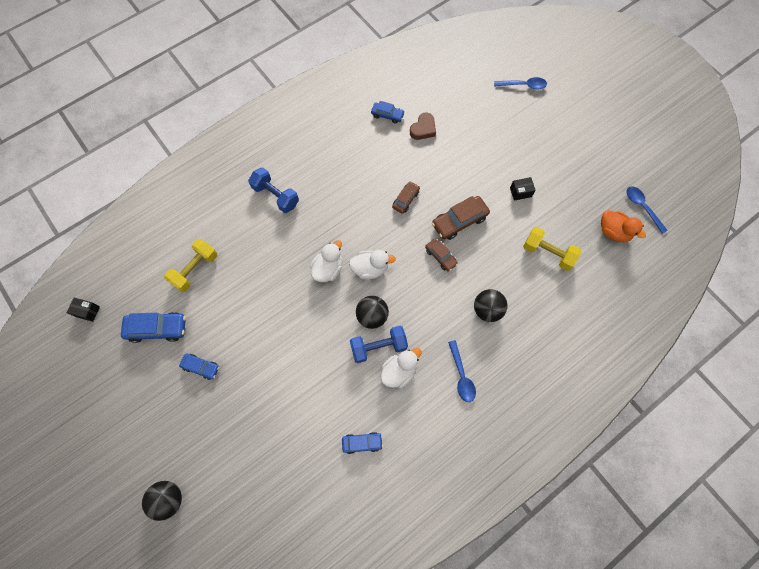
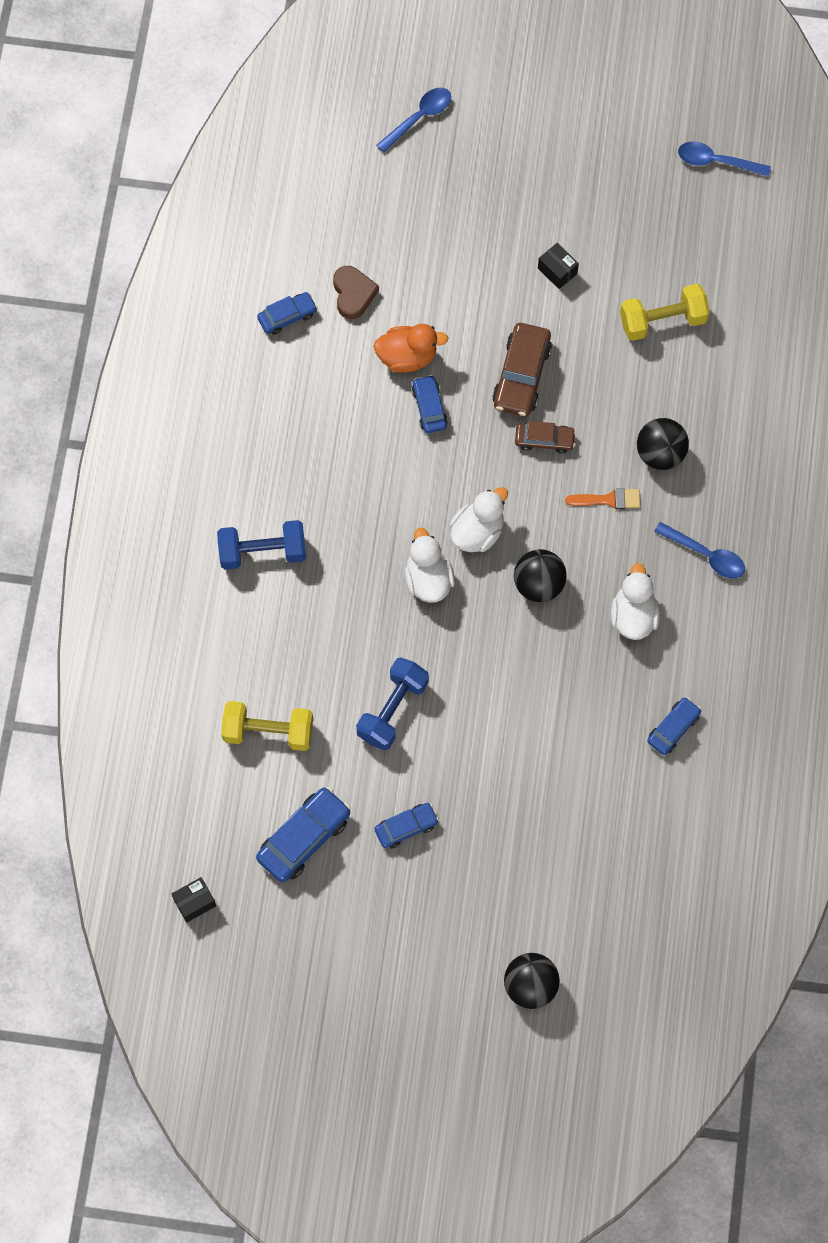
camera: 45 degrees left, 0 degrees up
yellow dumbbell [164,239,217,292] -> yellow dumbbell turned 75 degrees counterclockwise [221,701,313,751]
blue dumbbell [350,326,408,363] -> blue dumbbell moved to [356,657,429,750]
brown car [392,181,420,214] -> blue car [412,375,448,433]
black box [510,177,536,201] -> black box turned 75 degrees counterclockwise [538,243,579,289]
orange duck [601,210,646,242] -> orange duck moved to [374,324,448,373]
none -> orange brush [565,488,641,509]

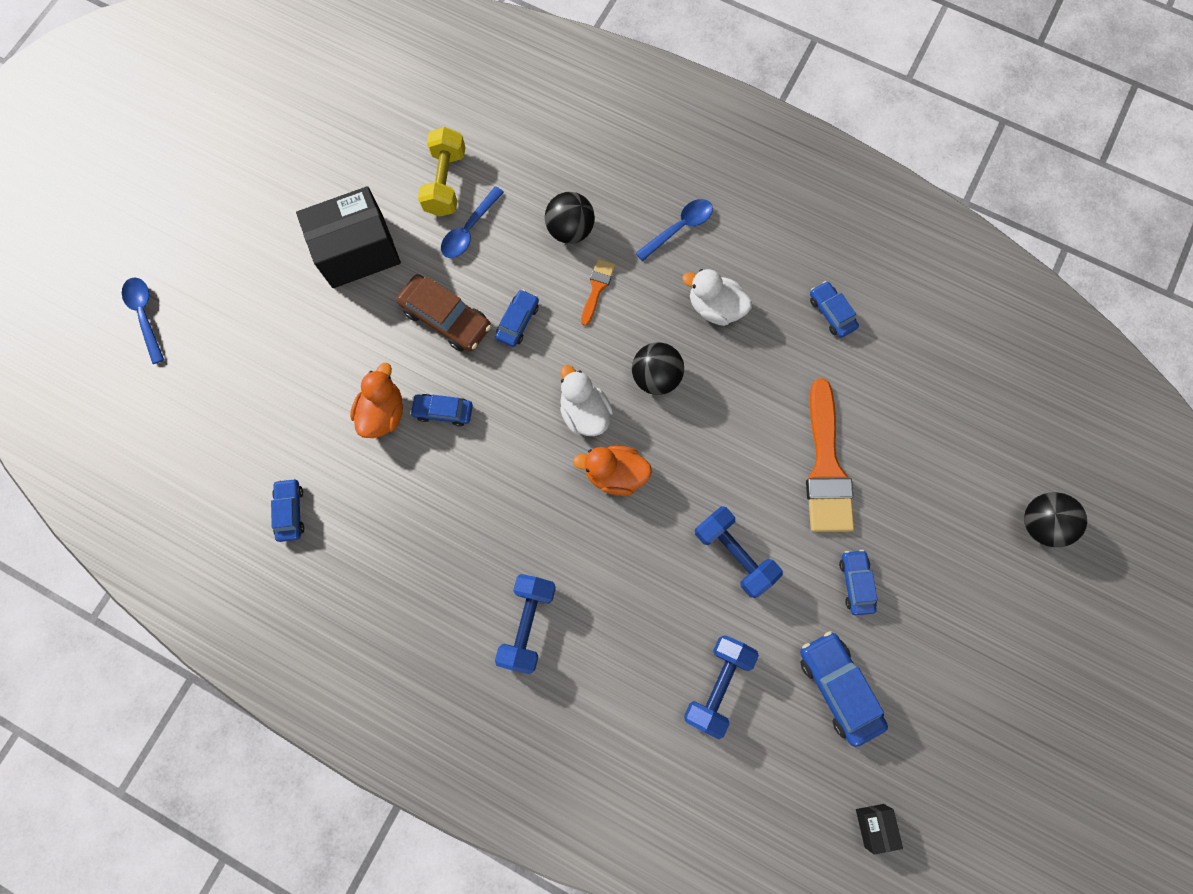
camera: 70 degrees left, 5 degrees up
yellow dumbbell [221,701,313,751] -> blue dumbbell [684,635,759,739]
brown heart [333,266,379,319] -> none
white duck [404,527,455,603] -> orange duck [573,445,652,496]
brown car [515,421,576,453] -> blue car [495,289,539,347]
black box [538,243,579,289] -> black box [296,186,401,288], size x2.34
blue spoon [678,141,771,177] -> blue spoon moved to [441,186,504,258]
none -> orange brush [806,379,854,532]

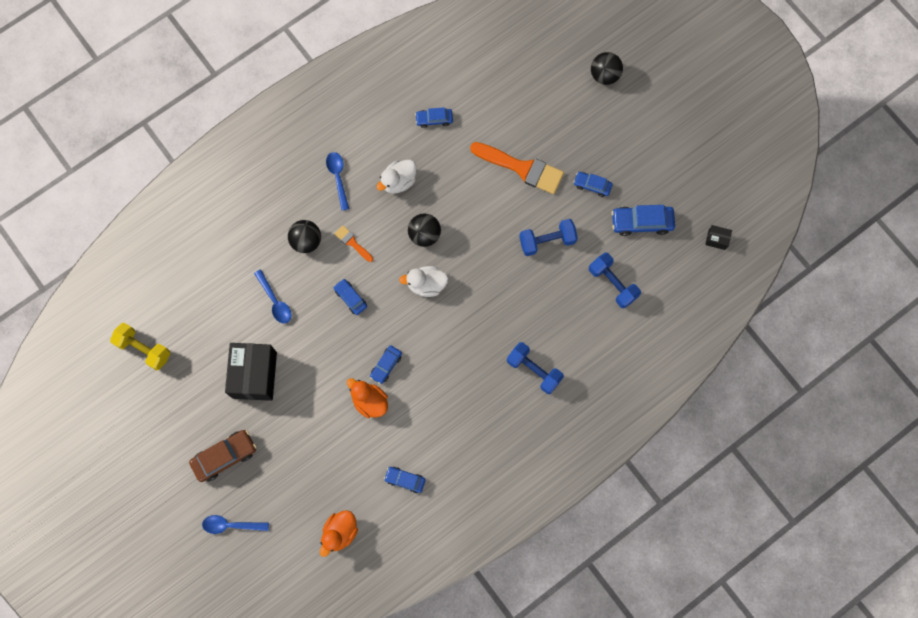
camera: 65 degrees left, 0 degrees up
brown car [397,274,491,352] -> brown car moved to [189,430,256,482]
yellow dumbbell [418,127,466,217] -> yellow dumbbell moved to [110,323,170,370]
orange duck [573,445,652,496] -> orange duck moved to [320,510,358,557]

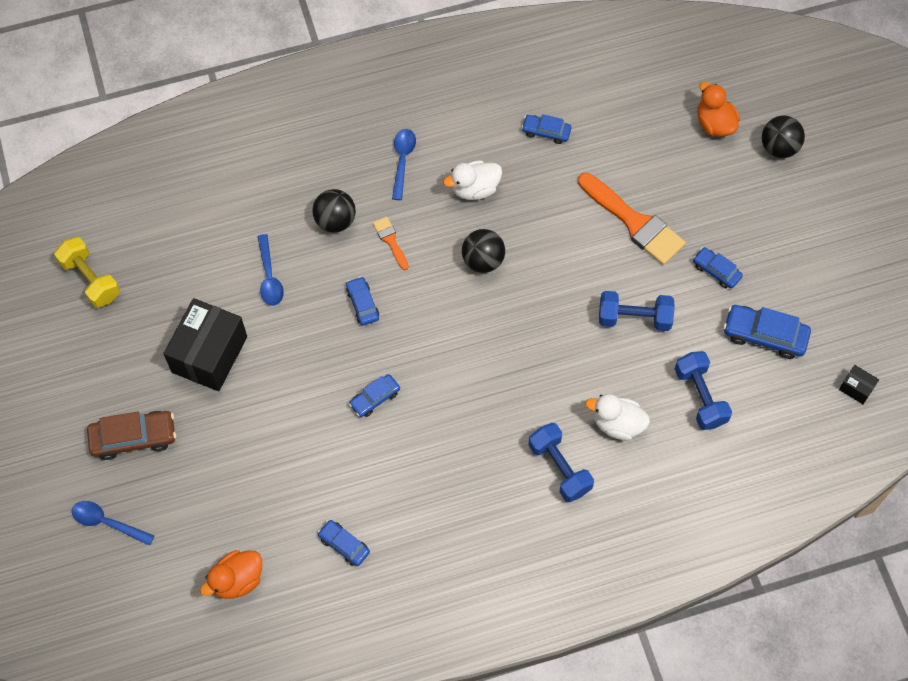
camera: 20 degrees right, 10 degrees down
orange duck [347,378,388,418] -> orange duck moved to [697,82,740,137]
white duck [399,266,448,297] -> white duck moved to [585,394,650,440]

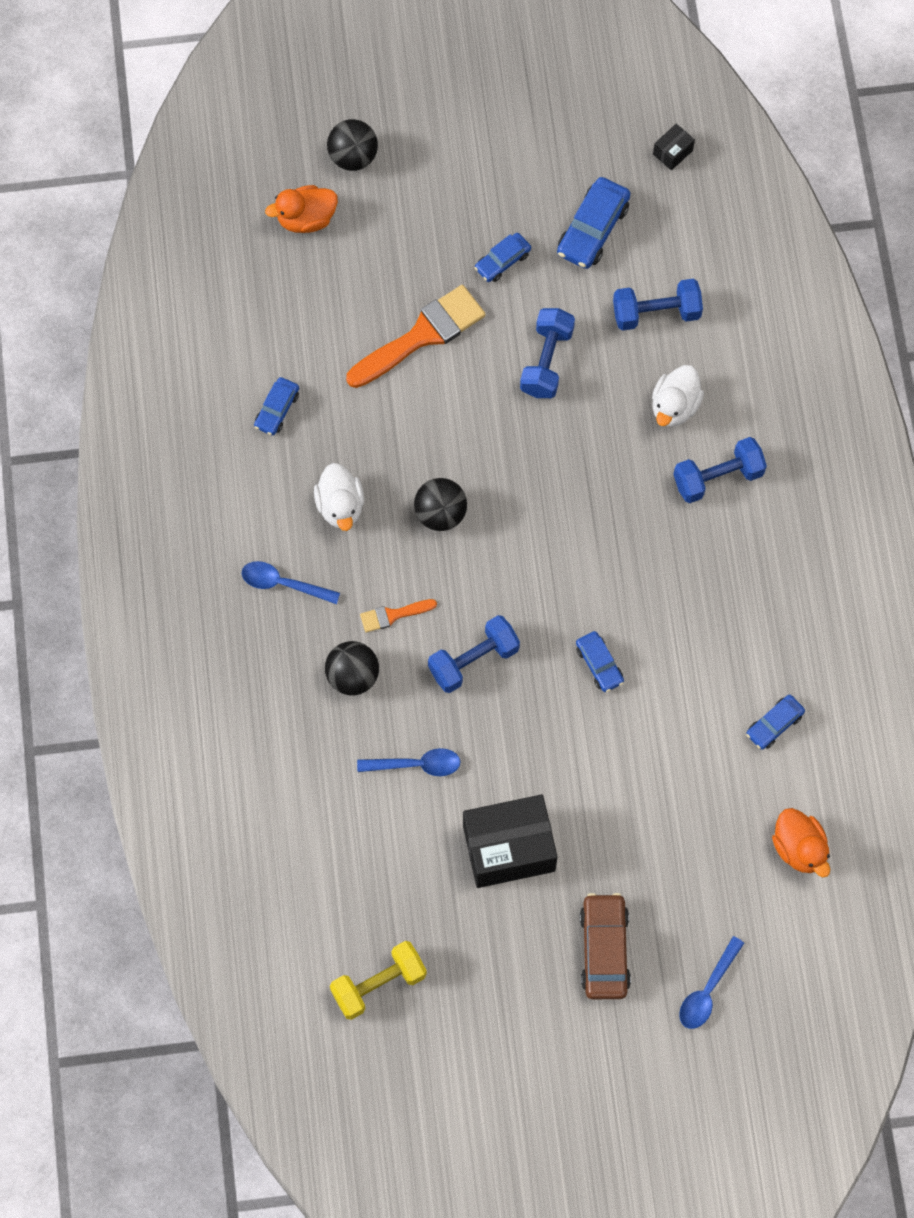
camera: 80 degrees left, 5 degrees up
black box [163,298,247,391] -> black box turned 45 degrees counterclockwise [463,794,558,888]
blue car [346,276,379,326] -> blue dumbbell [428,615,520,693]

